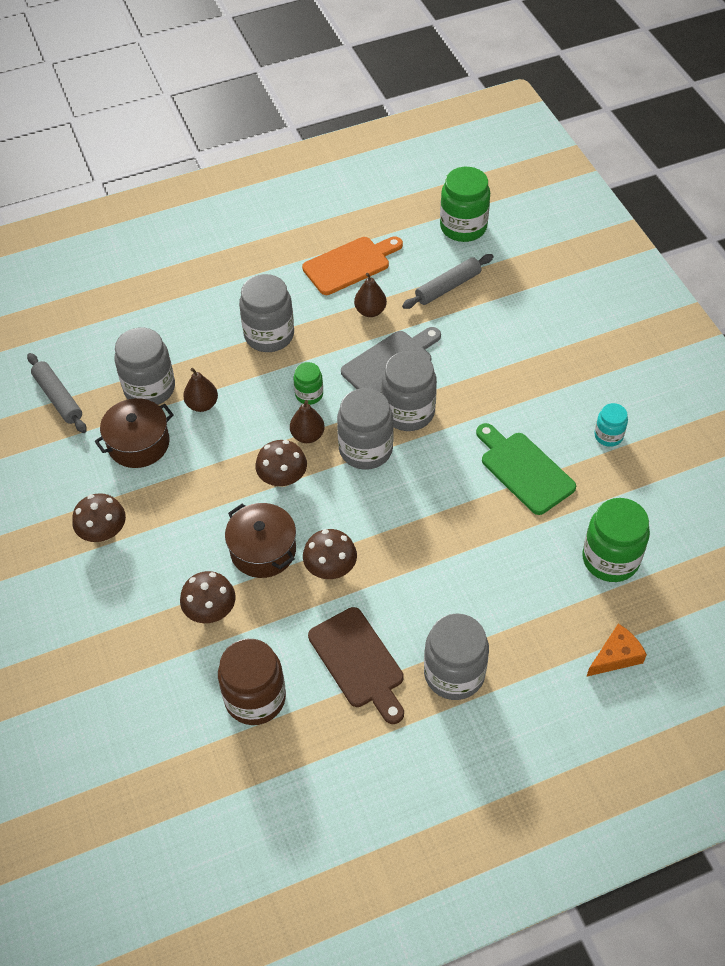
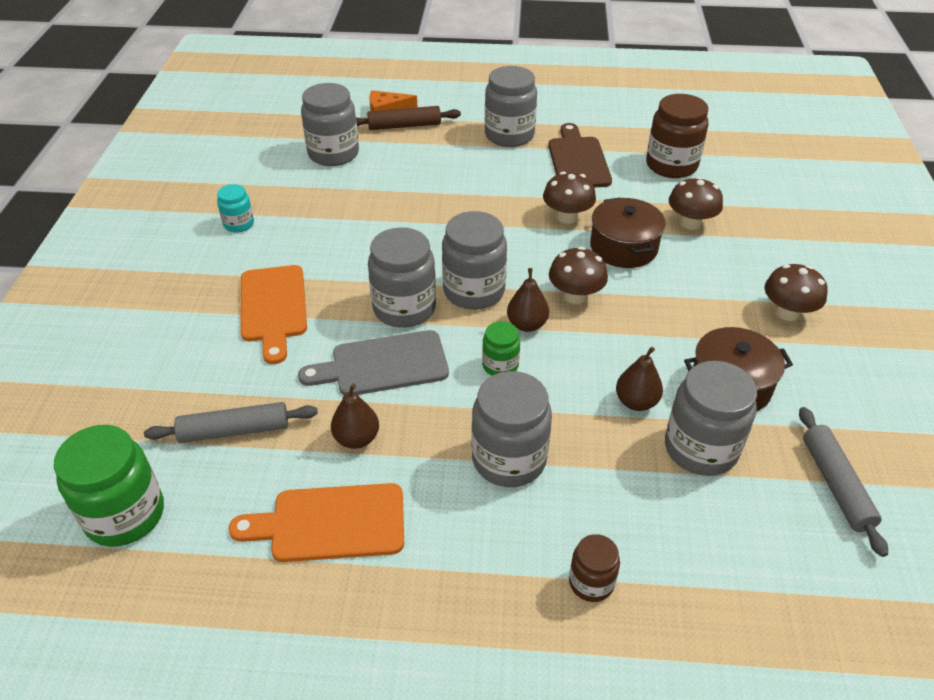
camera: 155 degrees left, 10 degrees down
green cutting board [476,423,576,515] -> none
green jar [582,498,650,582] -> grey jar [301,83,359,166]
none -> orange cutting board [240,265,307,364]
none -> brown rolling pin [356,106,461,130]
none -> brown jar [569,534,620,602]

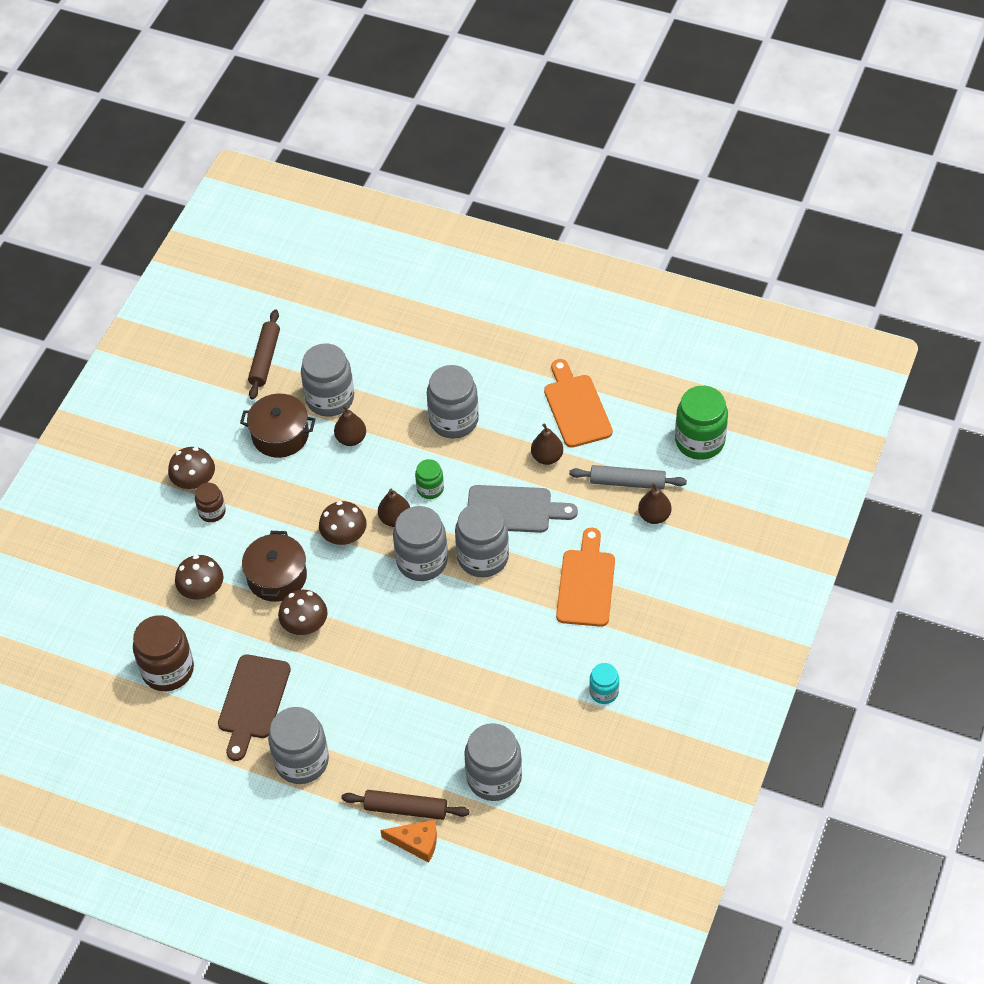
camera: 160 degrees left, 10 degrees up
orange cutting board [229,483,404,562] -> orange cutting board turned 120 degrees counterclockwise [544,359,613,448]
brown jar [569,534,620,602] -> brown jar moved to [195,483,226,522]
grey rolling pin [799,407,888,557] -> brown rolling pin [248,309,280,400]
none -> brown pear [638,483,671,524]

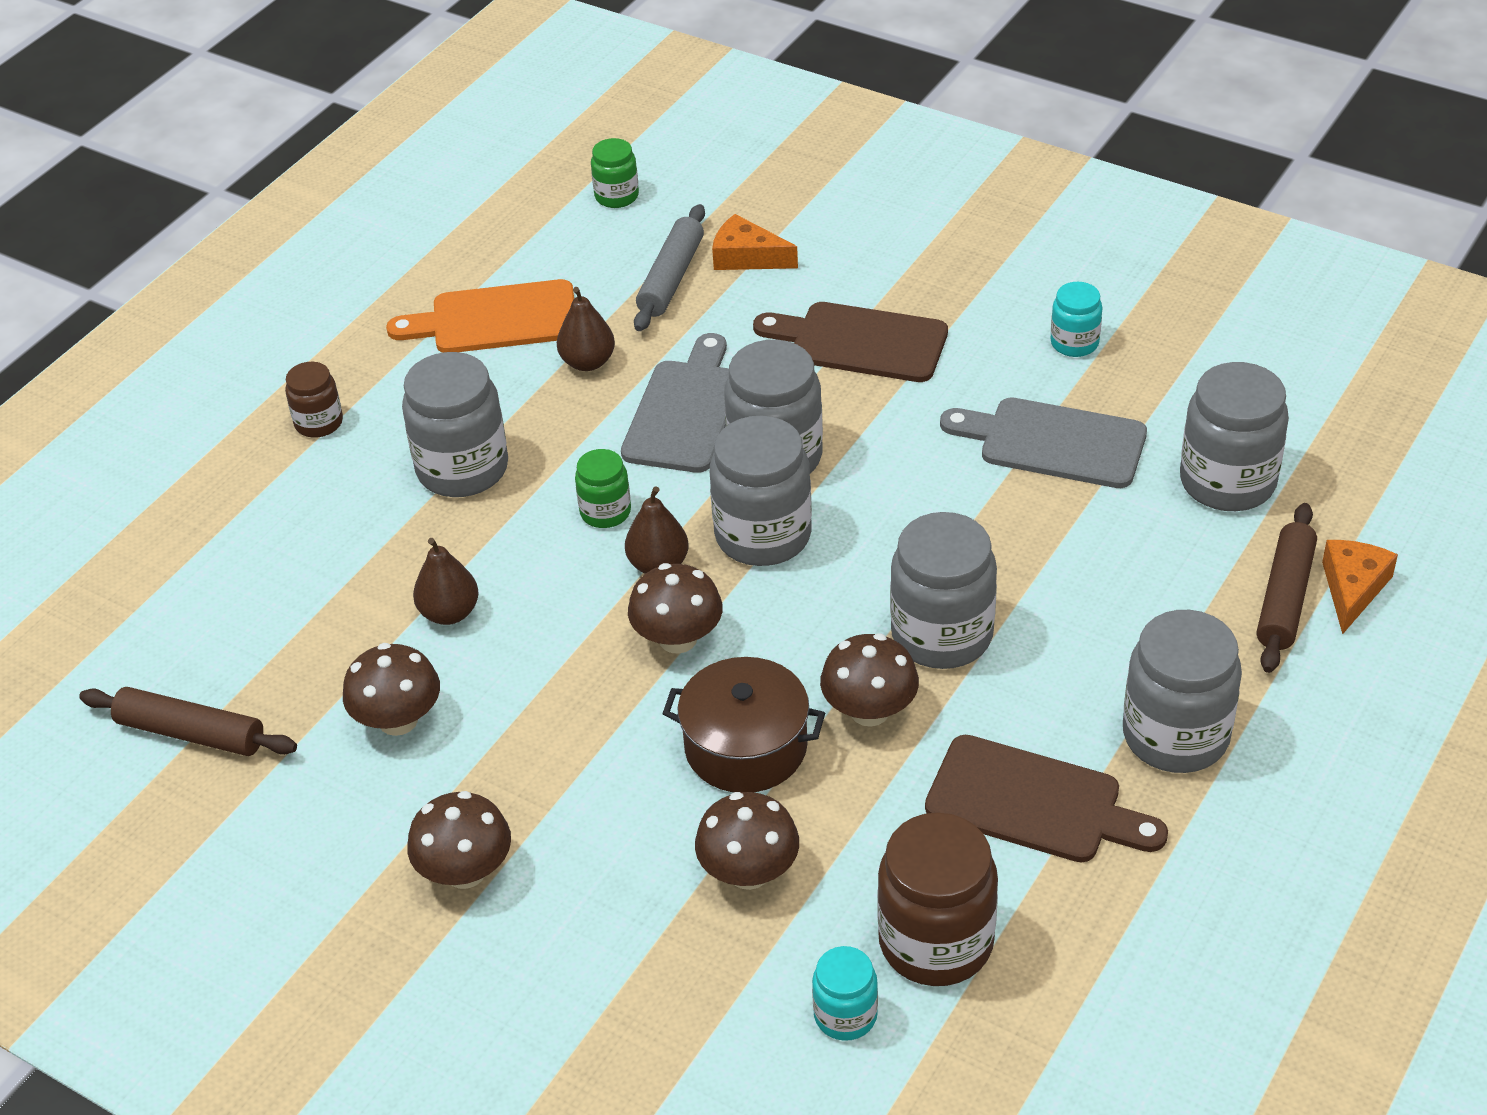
camera: 80 degrees left, 10 degrees down
brown jar [195,483,226,522] -> brown jar moved to [285,362,343,438]
brown pot [240,394,316,458] -> brown mushroom [343,643,440,736]
grey jar [301,344,354,417] -> grey jar moved to [890,512,997,669]
orange cutting board [556,528,615,627] -> brown cutting board [753,302,948,382]
brown pear [638,483,671,524] -> orange cheese [712,214,798,270]
green jar [675,386,728,460] -> green jar [591,138,639,208], size x0.54
none -> turquoise jar [812,946,878,1041]
none -> grey cutting board [940,397,1147,488]

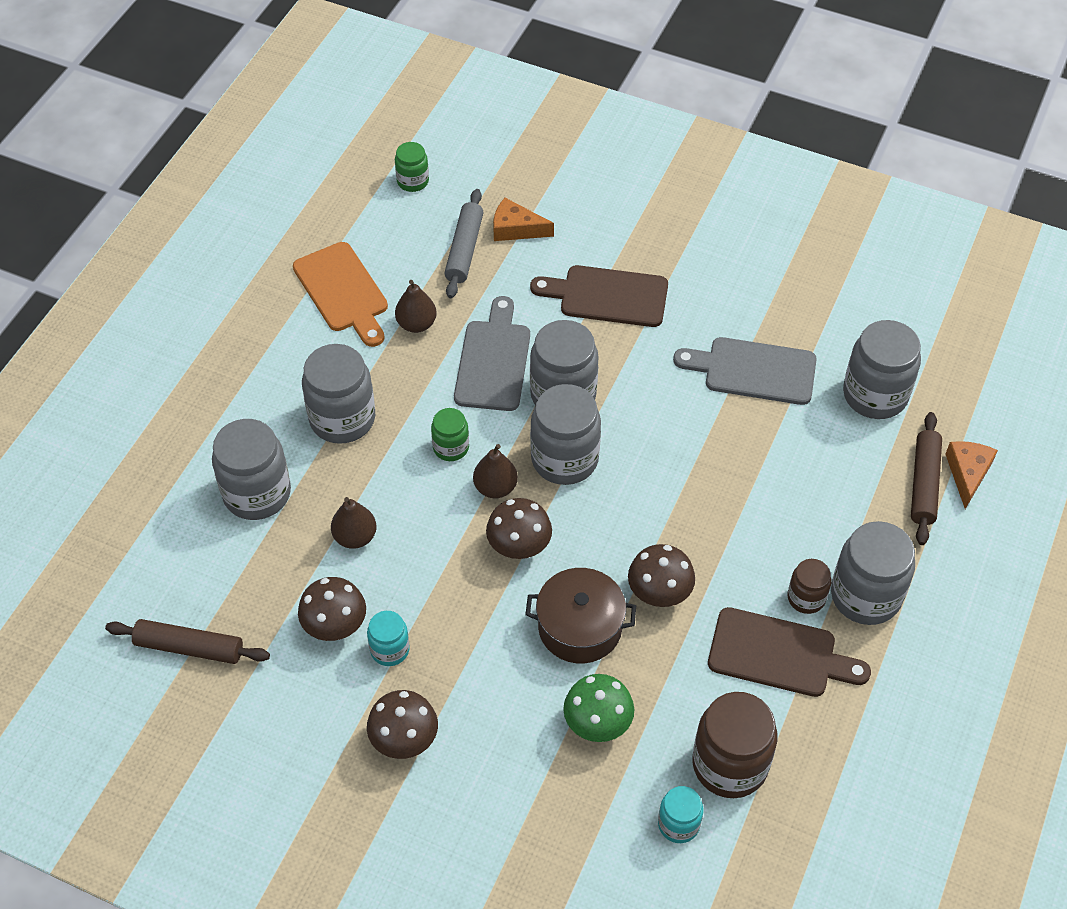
camera: 10 degrees left, 10 degrees up
brown jar [285,362,343,438] -> brown jar moved to [788,559,831,614]
orange cutting board [386,279,574,352] -> orange cutting board turned 105 degrees counterclockwise [293,242,388,347]
brown mushroom [695,792,799,890] -> green mushroom [563,674,634,742]
grey jar [890,512,997,669] -> grey jar moved to [212,419,291,520]
turquoise jar [1050,282,1102,357] -> turquoise jar moved to [367,611,410,666]

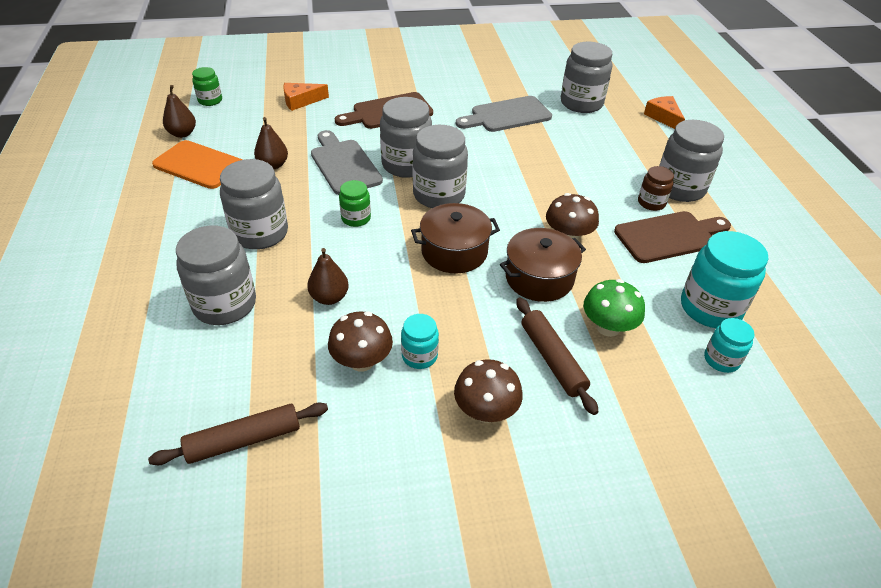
camera: 35 degrees left, 10 degrees down
grey rolling pin [444,189,483,298] -> none
brown pear [473,444,518,499] -> brown pear moved to [163,85,196,138]
brown mushroom [486,498,552,559] -> brown pot [411,203,500,274]
brown jar [692,692,777,798] -> turquoise jar [681,231,768,328]
brown rolling pin [911,412,942,545] -> brown rolling pin moved to [516,298,598,415]

